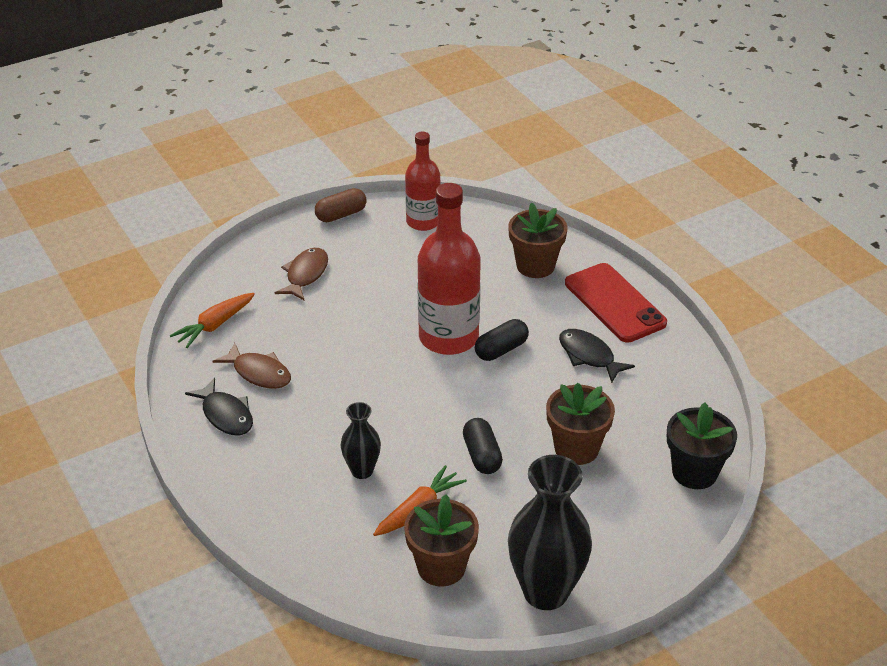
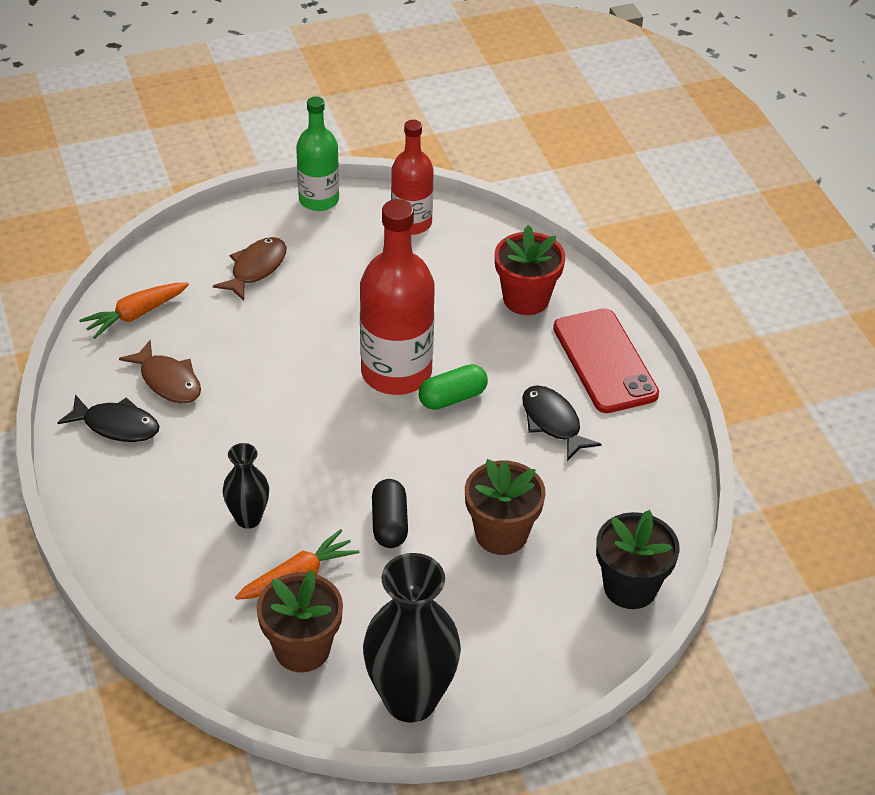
camera: 10 degrees right, 5 degrees up
black fish [185,378,253,436] -> black fish turned 45 degrees counterclockwise [57,394,160,442]
brown capsule [315,188,366,222] -> green bottle [296,96,339,211]
black capsule [475,319,529,361] -> green capsule [419,364,488,410]
brown flower pot [508,203,568,278] -> red flower pot [495,225,565,315]

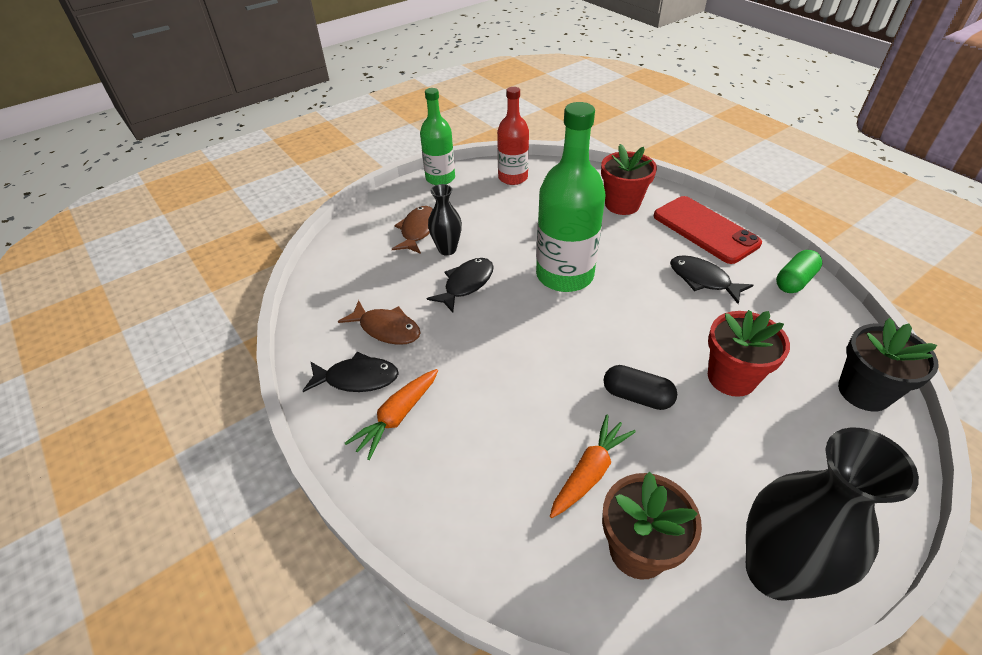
camera: 15 degrees left, 0 degrees up
orange carrot [79,283,189,339] -> orange carrot moved to [345,369,438,460]
black vase [222,443,269,529] -> black vase moved to [428,184,462,256]
red bottle [360,199,435,395] -> green bottle [536,102,605,292]
black capsule [372,479,408,548] -> black capsule turned 45 degrees counterclockwise [603,365,677,410]
green capsule [419,364,488,410] -> green capsule moved to [776,250,822,293]
brown flower pot [465,459,546,555] -> red flower pot [708,310,790,397]
none -> black fish [427,258,494,313]

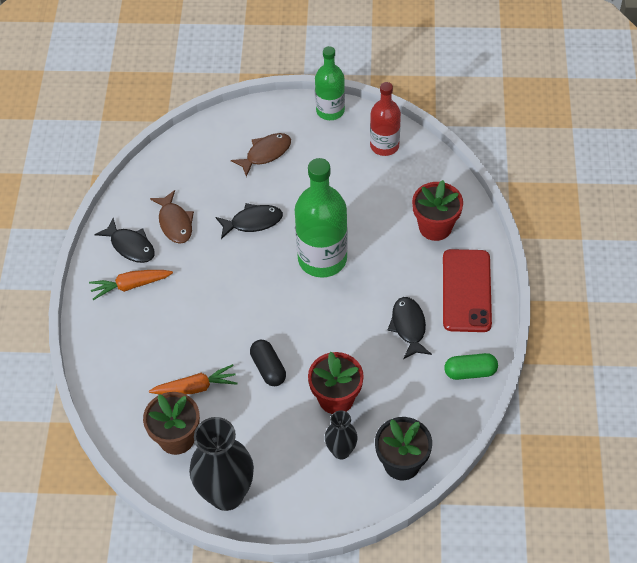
camera: 40 degrees right, 10 degrees up
black vase [428,184,462,256] -> black vase moved to [325,410,358,459]

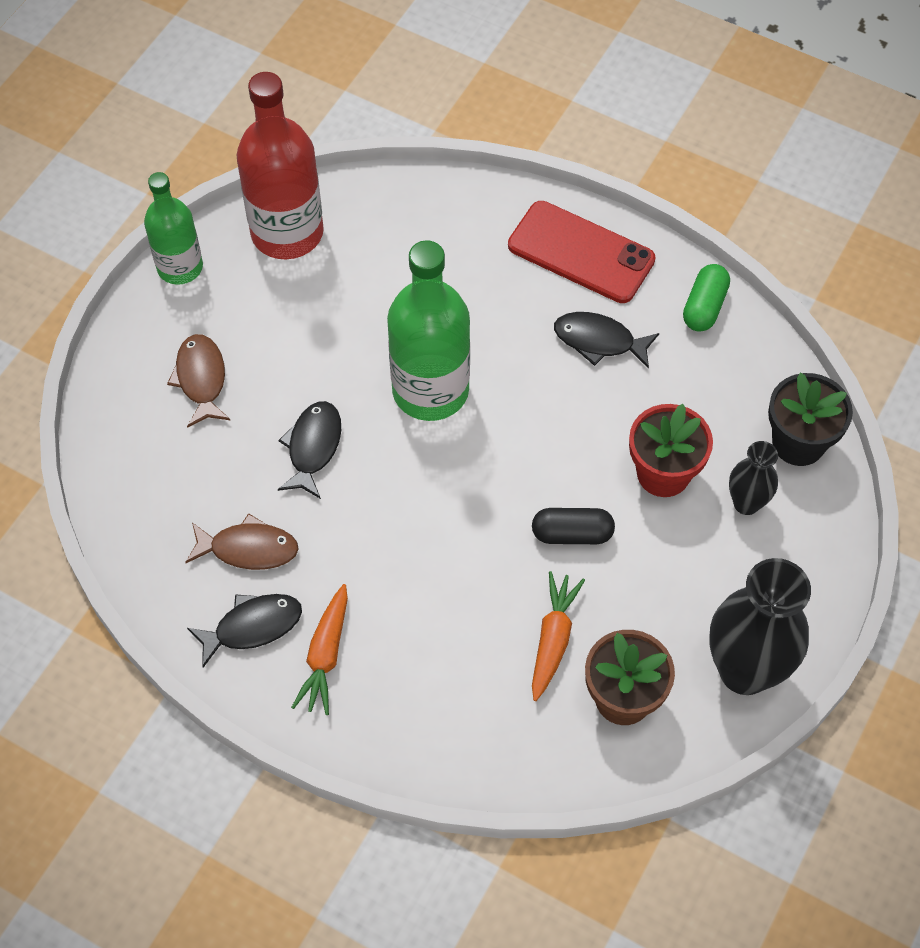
camera: 65 degrees left, 5 degrees up
red bottle [370,82,401,156] -> red bottle [237,72,324,259], size x1.59
red flower pot [412,180,463,241] -> none

